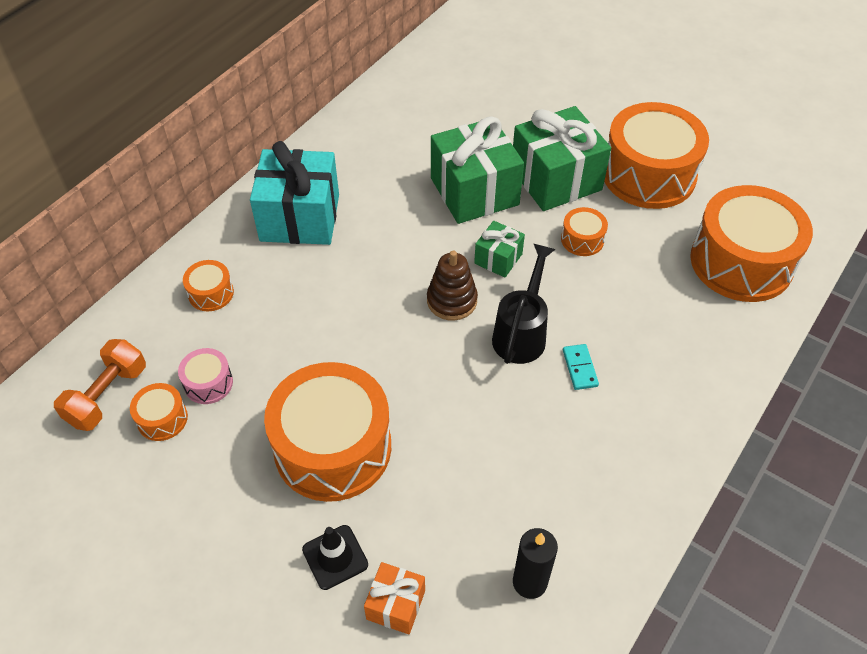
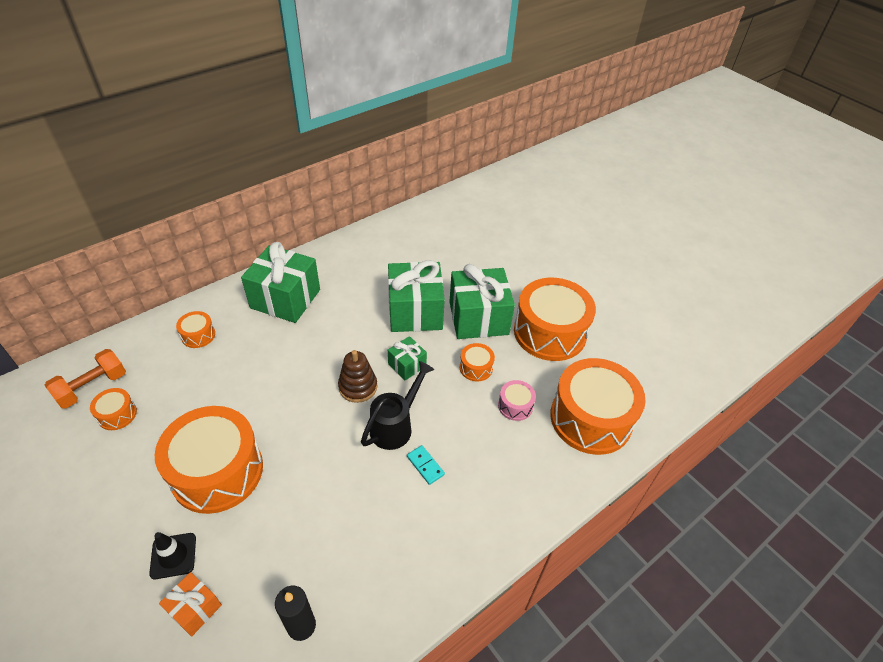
camera: 15 degrees right, 5 degrees down
pink drum [178,348,233,404] -> pink drum moved to [498,380,536,421]
turquoise gift [250,141,339,245] -> green gift [241,242,320,323]
turquoise domino [563,344,599,390] -> turquoise domino turned 45 degrees counterclockwise [407,445,445,485]

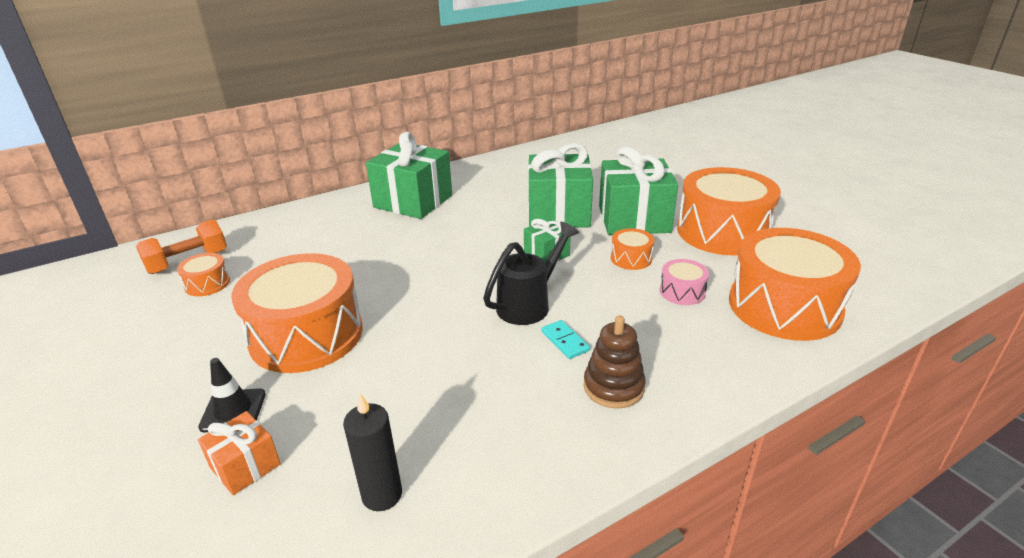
camera: 10 degrees right, 15 degrees down
orange drum [176,311,215,348] -> none
brown stacking toy [338,350,377,403] -> brown stacking toy moved to [584,316,646,408]

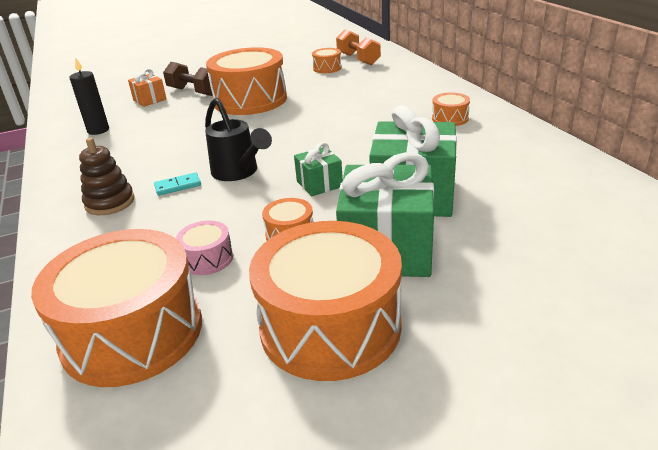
camera: 100 degrees right, 0 degrees up
black traffic cone [198,358,266,432] -> brown dumbbell [163,62,213,96]
green gift [366,132,452,219] -> orange drum [432,92,470,126]

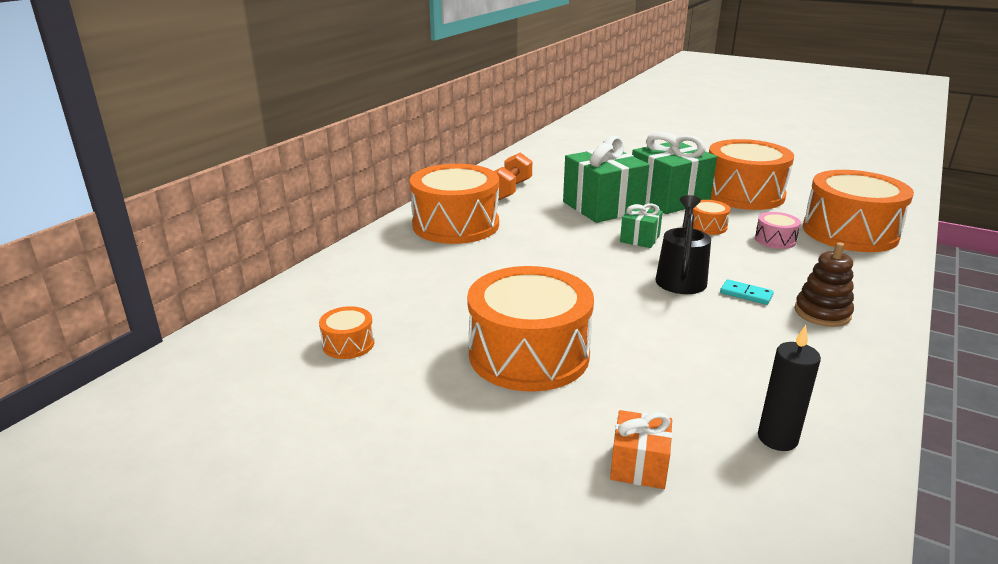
camera: 130 degrees left, 5 degrees down
brown dumbbell [163,62,213,96] -> none
orange dumbbell [336,29,381,65] -> orange dumbbell moved to [494,153,532,200]
orange drum [432,92,470,126] -> orange drum [409,164,499,244], size x2.31

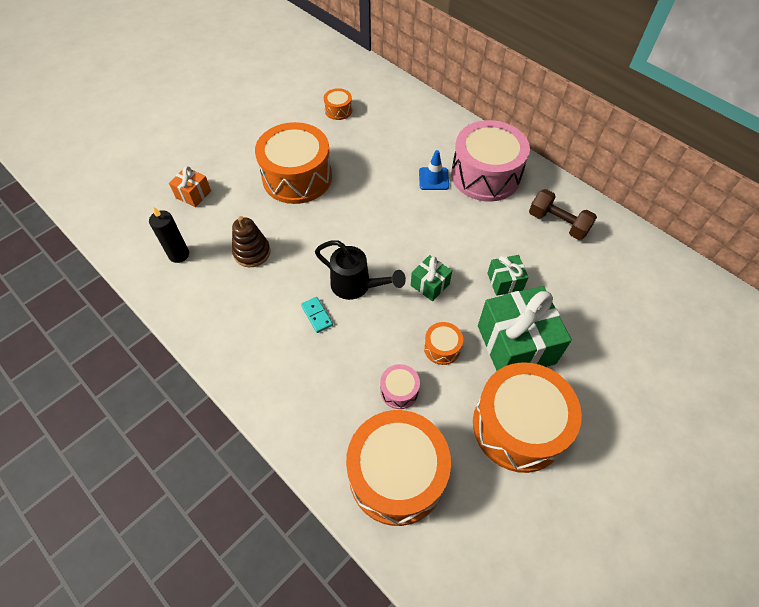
camera: 105 degrees right, 30 degrees up
orange drum [409,164,499,244] -> pink drum [451,120,530,202]
orange dumbbell [494,153,532,200] -> brown dumbbell [529,189,597,240]
green gift [563,136,649,223] -> green gift [487,255,529,296], size x0.50
turquoise domino [720,279,774,305] -> turquoise domino turned 75 degrees counterclockwise [301,297,333,333]
brown stacking toy [795,242,854,327] -> brown stacking toy moved to [232,216,270,267]
none -> blue traffic cone [419,150,449,190]

